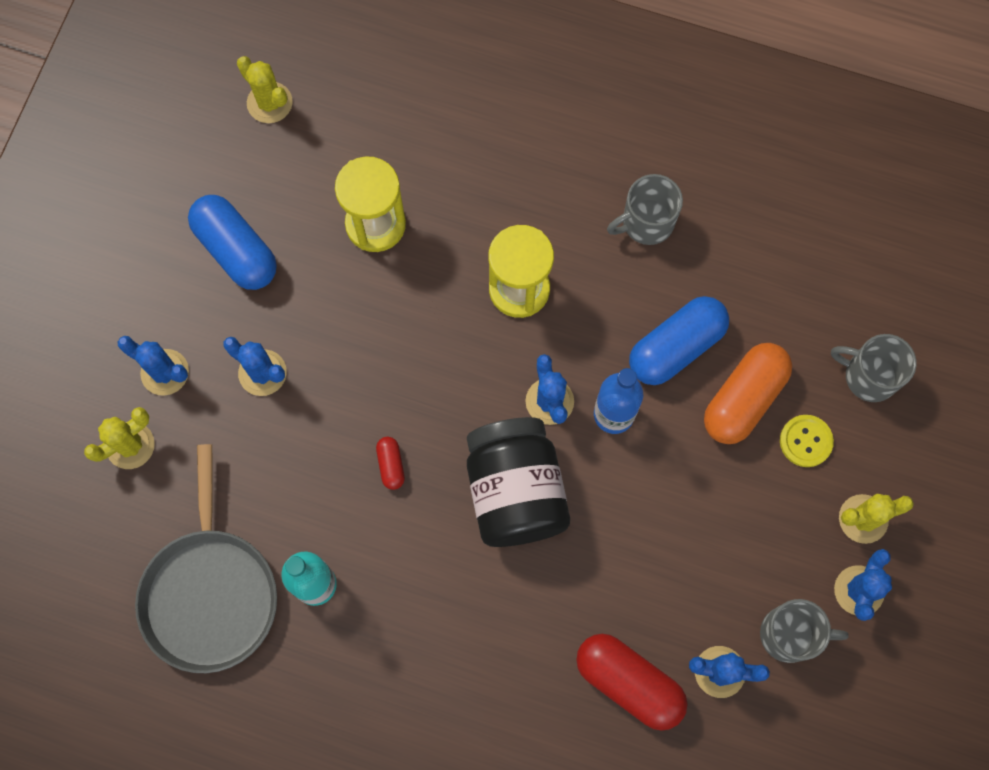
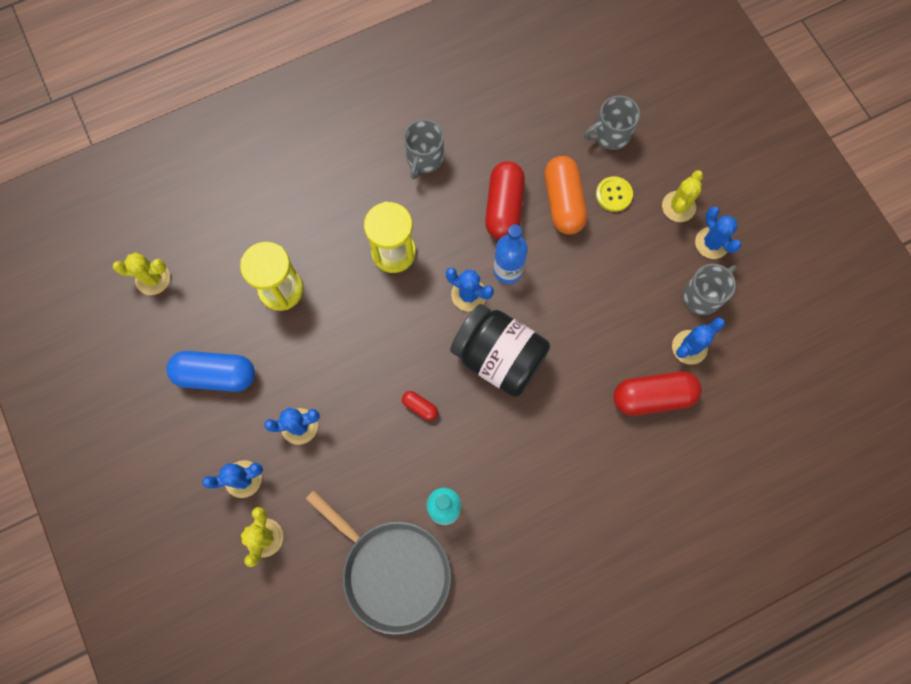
camera: 45 degrees left, 0 degrees up
blue capsule [629,296,729,385] -> red capsule [485,161,525,240]

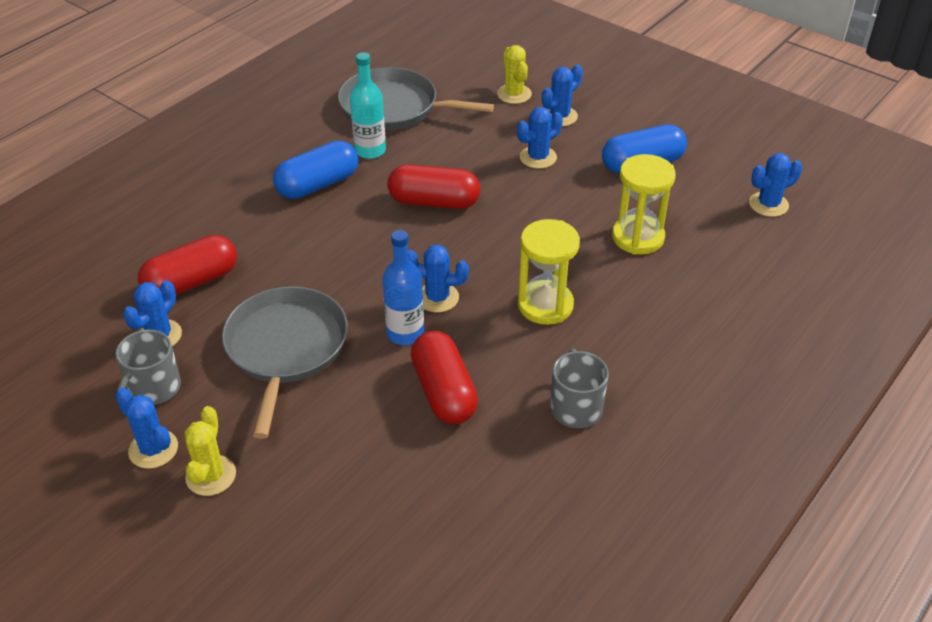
camera: 155 degrees right, 30 degrees down
yellow cactus [113,252,170,295] -> blue cactus [749,153,802,217]
red capsule [402,391,438,421] -> red capsule [388,164,480,209], size x2.16
black jar [450,304,550,397] -> none
orange capsule [544,156,587,235] -> none
grey mug [584,95,640,150] -> none
yellow button [596,176,633,212] -> none
none -> grey pan [222,286,348,439]
none -> blue capsule [273,141,358,199]

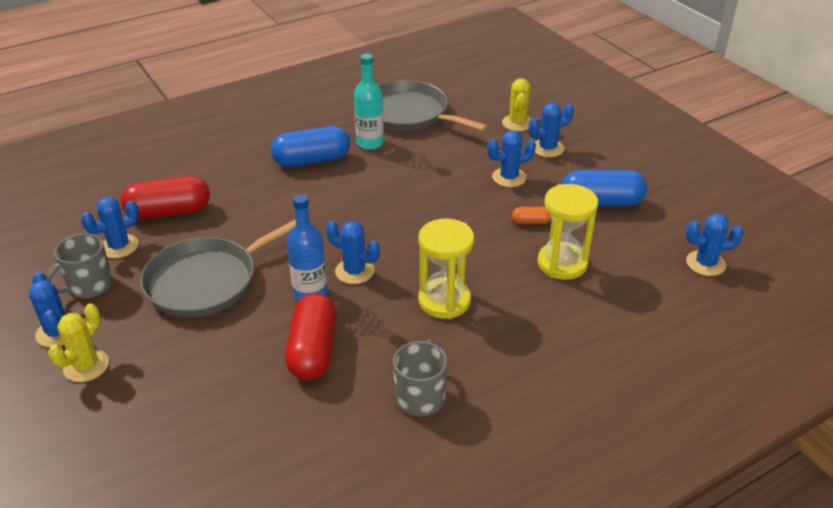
camera: 20 degrees right, 5 degrees down
grey pan [222,286,348,439] -> grey pan turned 150 degrees counterclockwise [140,219,296,317]
red capsule [388,164,480,209] -> none
none -> orange capsule [512,207,552,224]

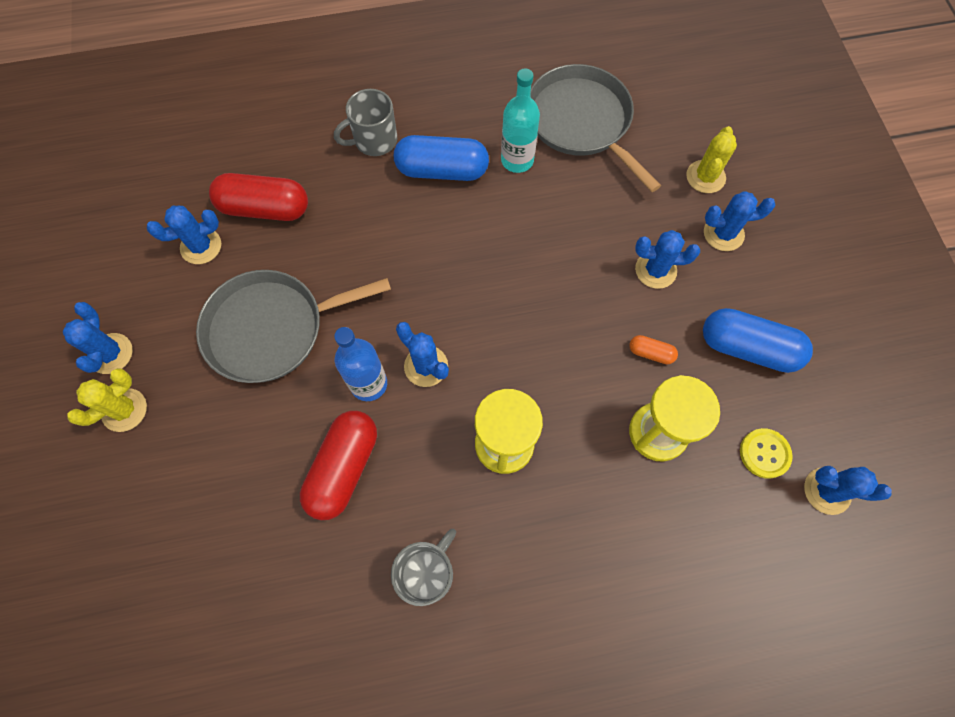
camera: 20 degrees right, 30 degrees up
grey mug [46,233,113,298] -> grey mug moved to [334,89,397,156]
none -> yellow button [740,428,793,479]

